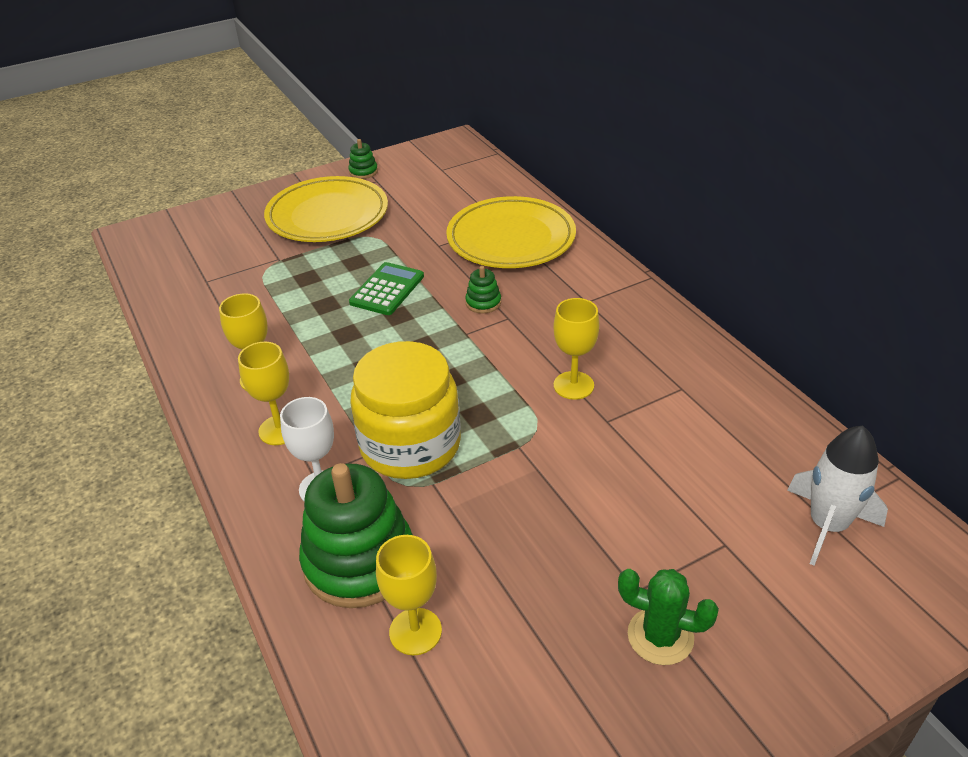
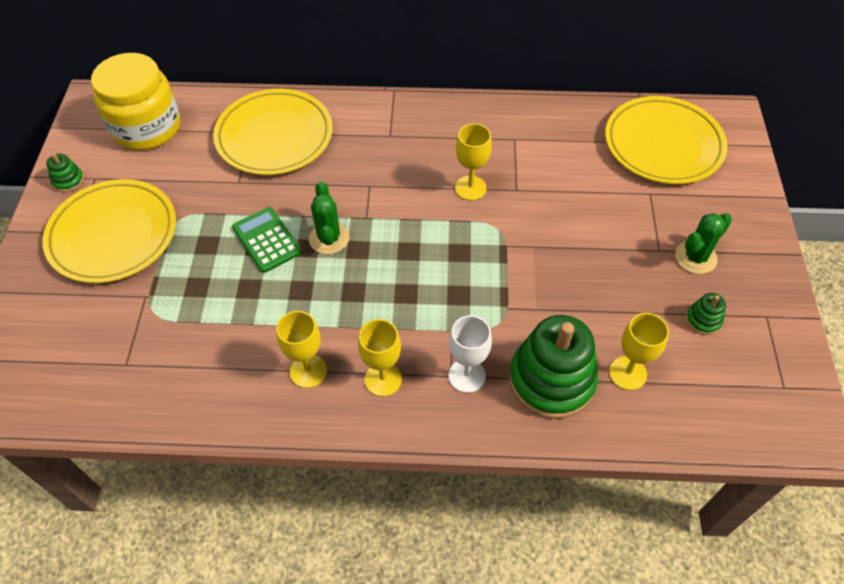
camera: 60 degrees left, 15 degrees up
yellow jar [350,341,461,479] -> yellow jar moved to [91,53,180,150]
green stacking toy [465,266,501,313] -> green stacking toy moved to [686,293,726,335]
white rocket [787,426,888,566] -> yellow plate [605,96,728,184]
none -> green cactus [309,181,349,254]

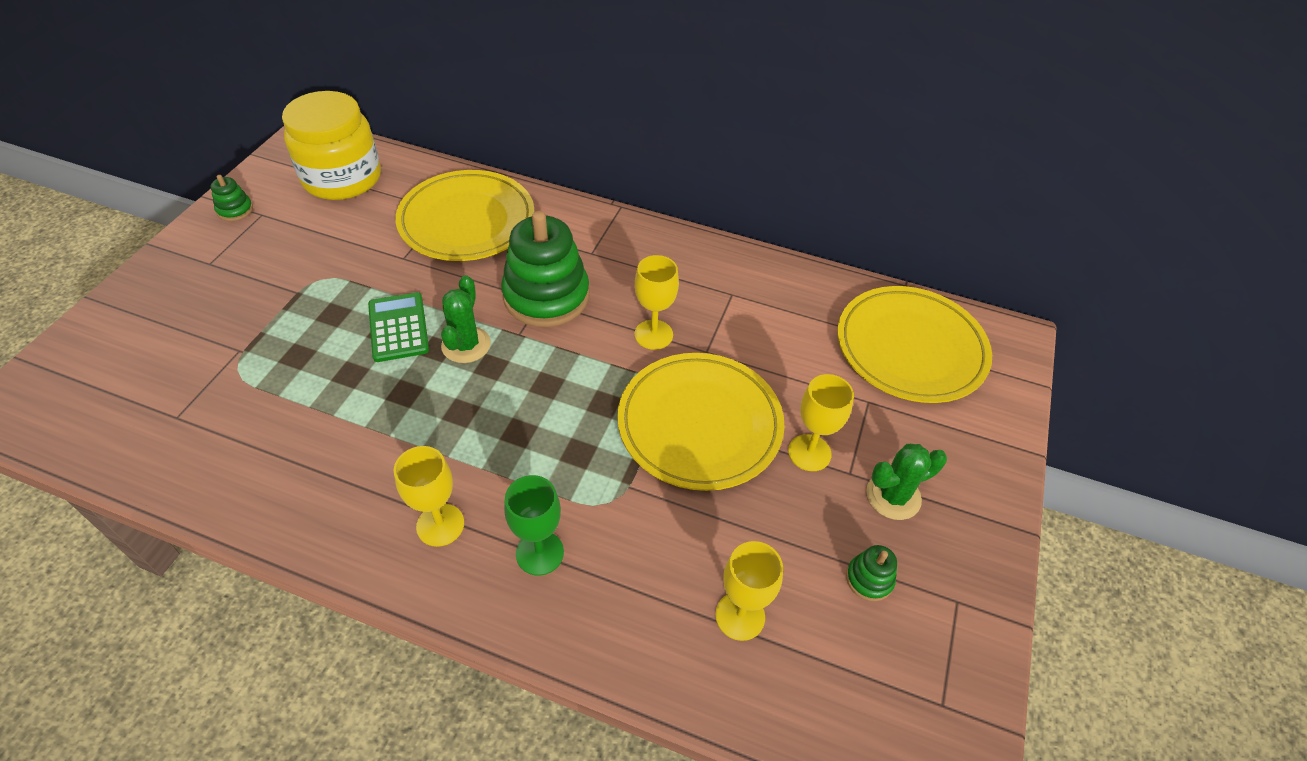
camera: 15 degrees right, 5 degrees down
yellow plate [43,179,176,283] -> yellow plate moved to [617,353,785,491]
yellow goblet [276,311,327,388] -> yellow goblet moved to [788,374,854,471]
white goblet [448,315,492,393] -> green goblet [504,475,564,576]
green stacking toy [509,315,598,419] -> green stacking toy moved to [501,211,589,327]

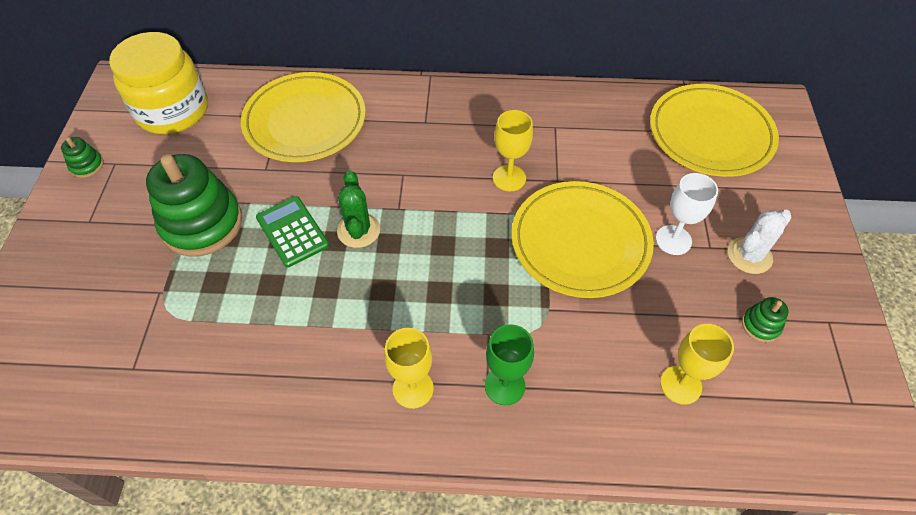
camera: 15 degrees left, 5 degrees up
green stacking toy [501,211,589,327] -> green stacking toy moved to [146,154,242,257]
yellow goblet [788,374,854,471] -> white goblet [656,173,718,255]
green cactus [866,444,947,520] -> white cactus [728,210,792,274]

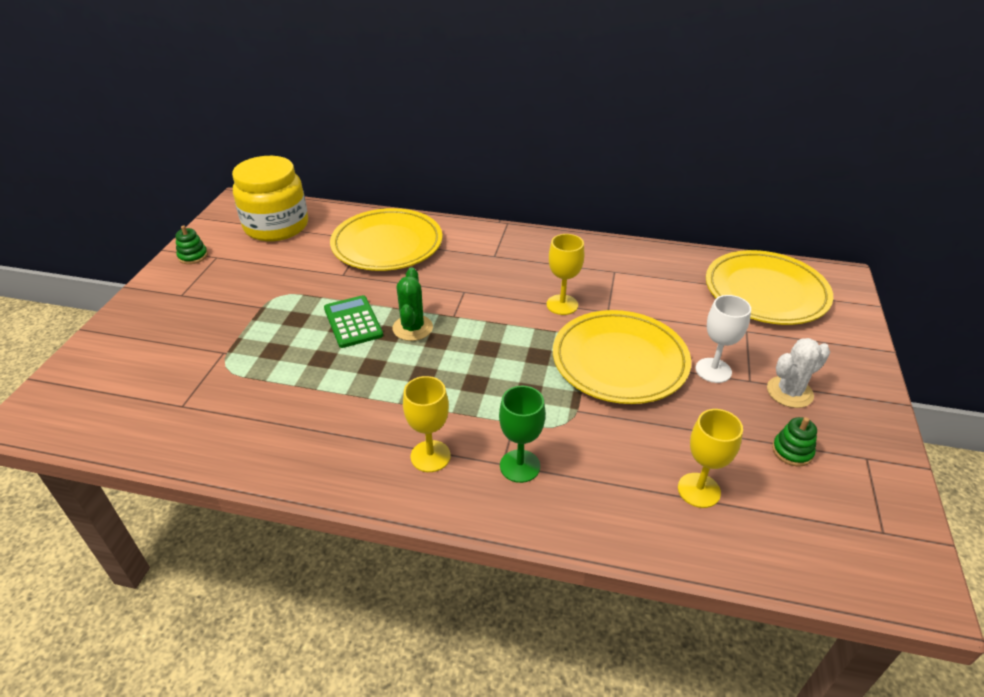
camera: 10 degrees right, 15 degrees down
green stacking toy [146,154,242,257] -> none

